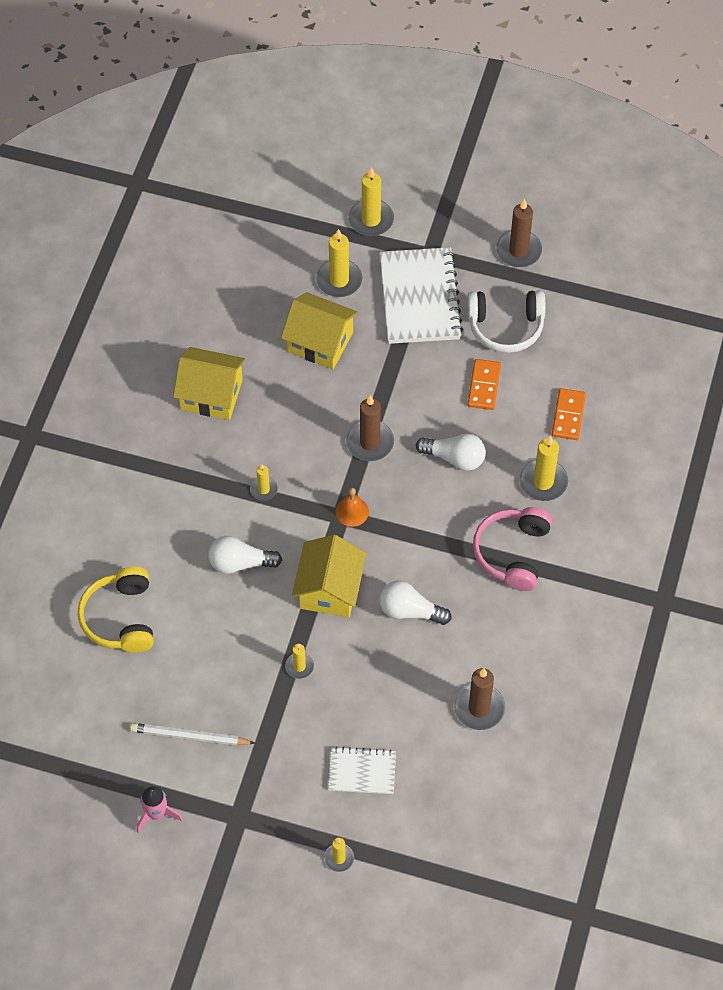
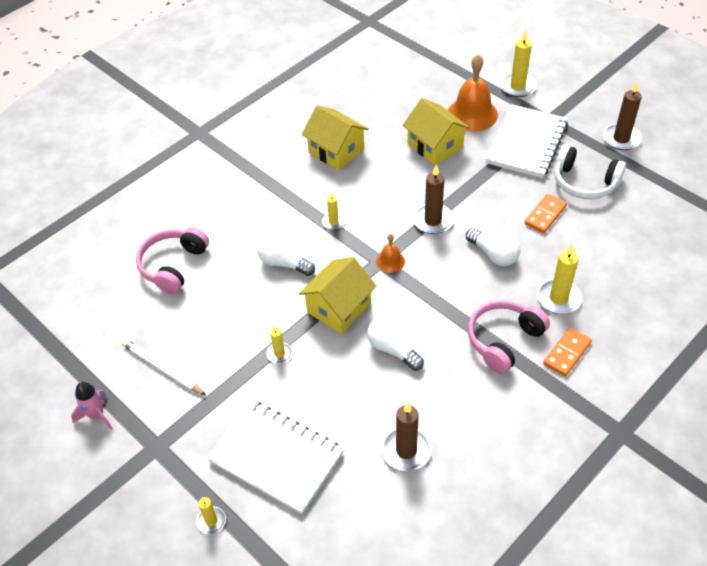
camera: 30 degrees right, 10 degrees down
yellow headphones [78,567,154,653] -> pink headphones [136,227,209,294]
yellow candle [316,229,362,297] -> orange bell [448,54,498,132]
white notebook [328,746,396,794] -> white notebook [207,400,344,514], size x1.82
orange domino [552,388,586,440] -> orange domino moved to [543,327,592,377]

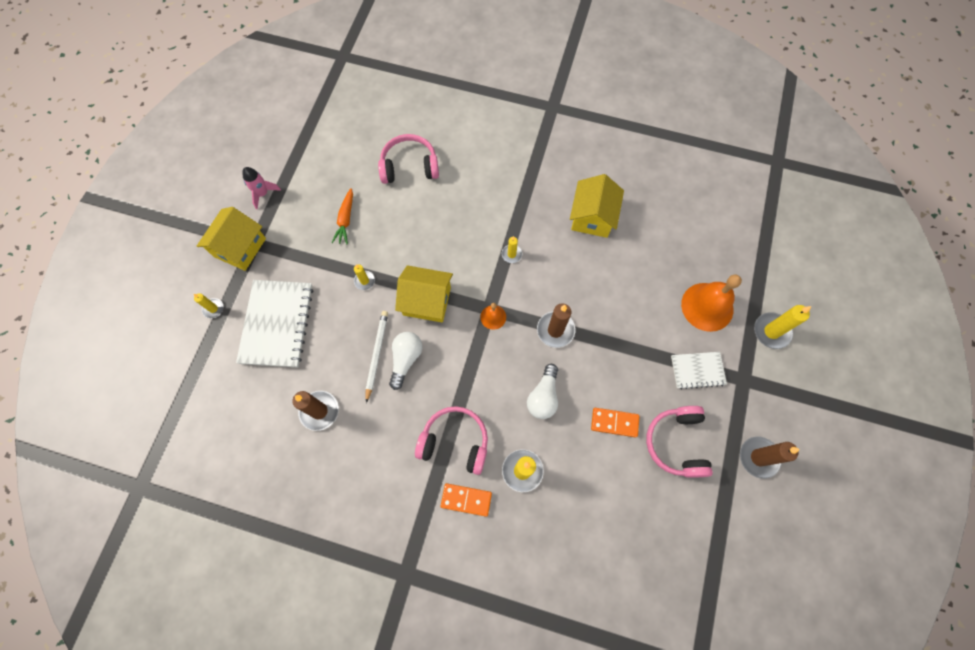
camera: 60 degrees right, 20 degrees up
white pencil [122,339,206,395] -> white pencil moved to [366,311,388,403]
white light bulb [257,234,315,276] -> none
yellow house [403,98,470,165] -> yellow house moved to [197,207,266,271]
white notebook [486,104,568,178] -> white notebook [671,352,727,389], size x0.55
white headphones [555,145,626,199] -> pink headphones [646,406,713,478]
none -> orange carrot [332,188,353,244]

